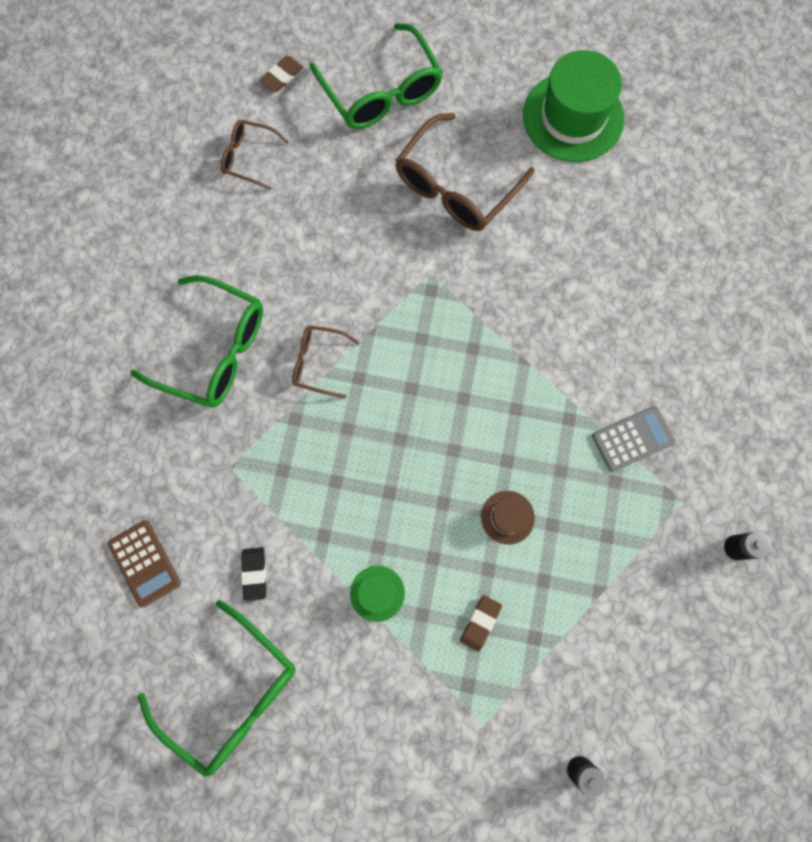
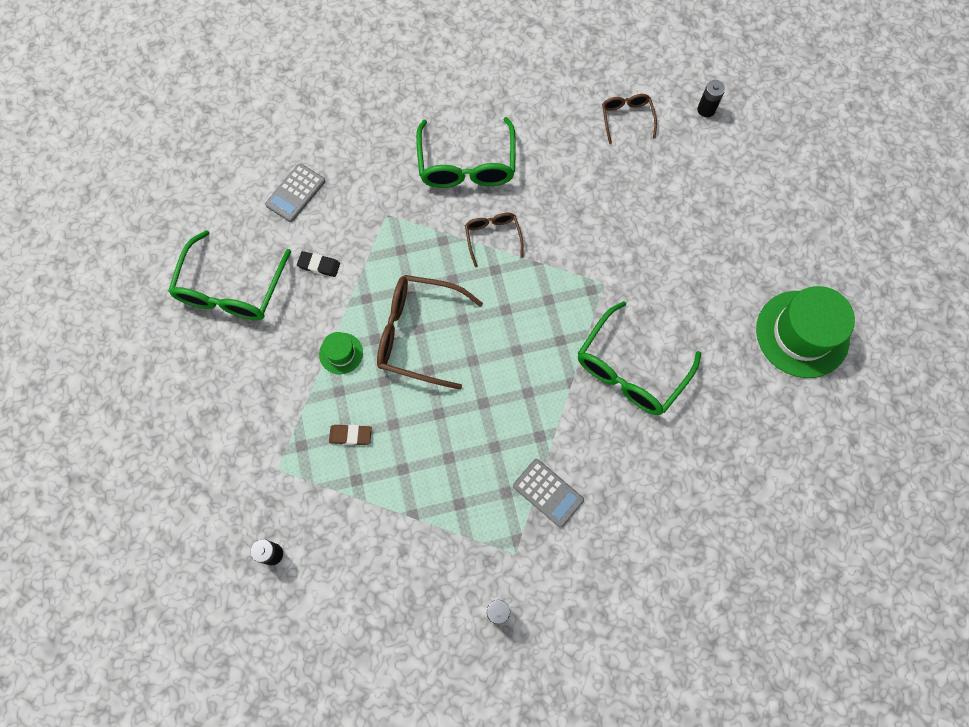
camera: 65 degrees right, 5 degrees down
brown calculator [108,520,181,607] -> grey calculator [265,163,325,222]
black eraser [241,547,267,601] -> black eraser turned 45 degrees clockwise [297,251,340,277]
brown eraser [260,56,304,92] -> black battery [697,80,725,117]
green glasses [310,23,443,129] -> green glasses moved to [578,301,701,415]
brown glasses [395,113,534,231] -> brown glasses moved to [377,275,483,390]
brown hat [481,491,535,545] -> none

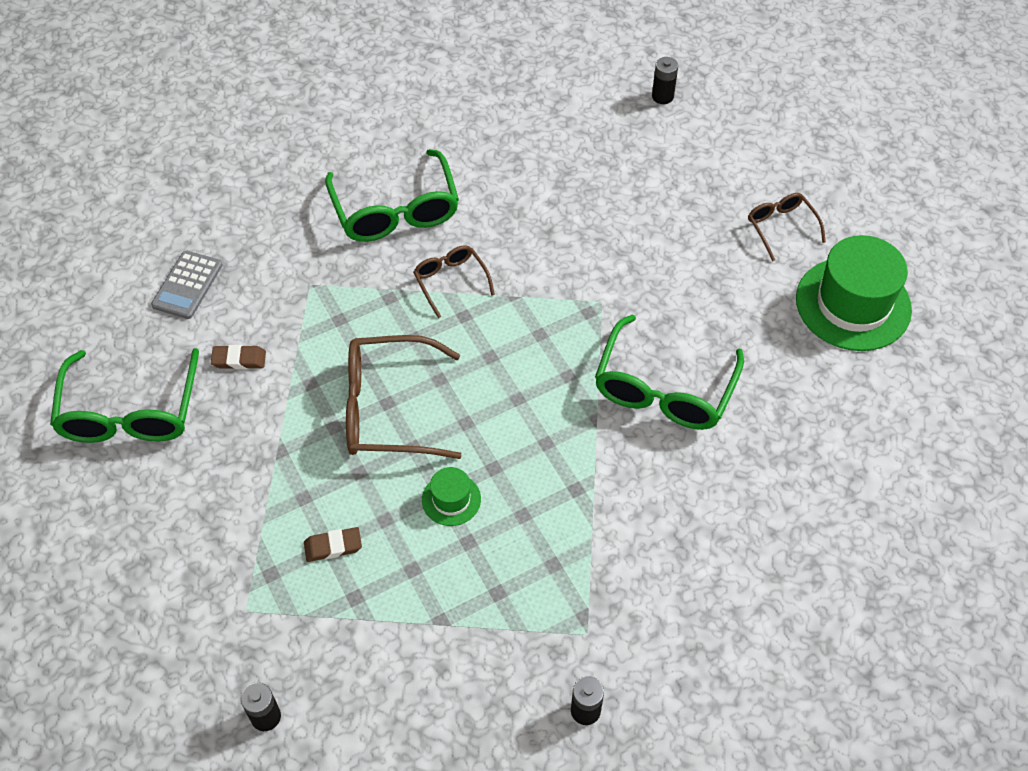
camera: 15 degrees left, 15 degrees down
black eraser [297,251,340,277] -> brown eraser [211,345,266,369]
green hat [319,332,363,374] -> green hat moved to [422,467,481,526]
grey calculator [513,459,584,528] -> none
brown glasses [602,94,657,144] -> brown glasses moved to [748,193,826,261]

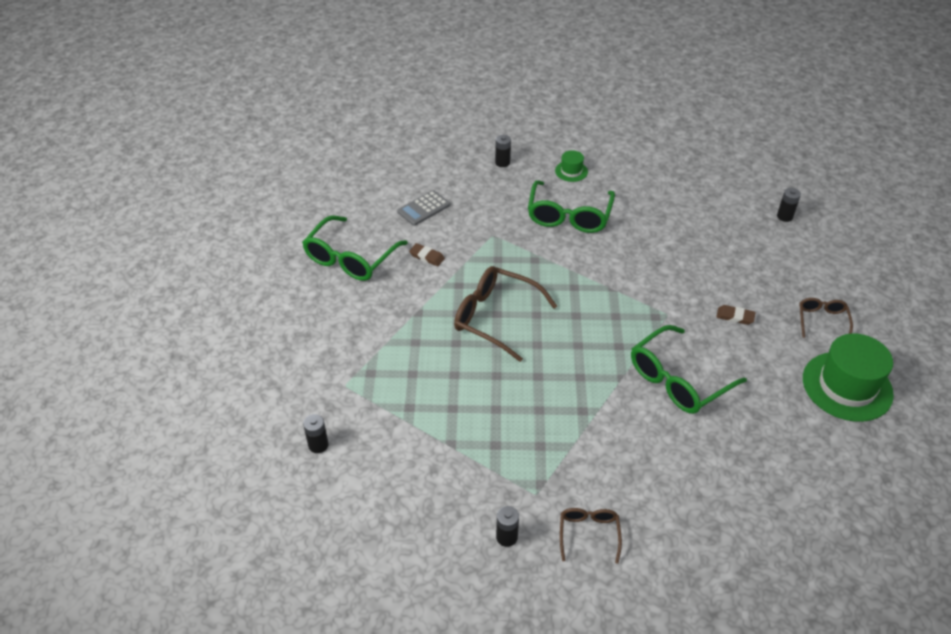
camera: 30 degrees right, 10 degrees down
brown eraser [304,527,362,562] -> brown eraser moved to [716,305,756,325]
brown glasses [413,245,495,318] -> brown glasses moved to [560,508,622,564]
green hat [422,467,481,526] -> green hat moved to [555,150,588,182]
none -> black battery [495,135,511,167]

